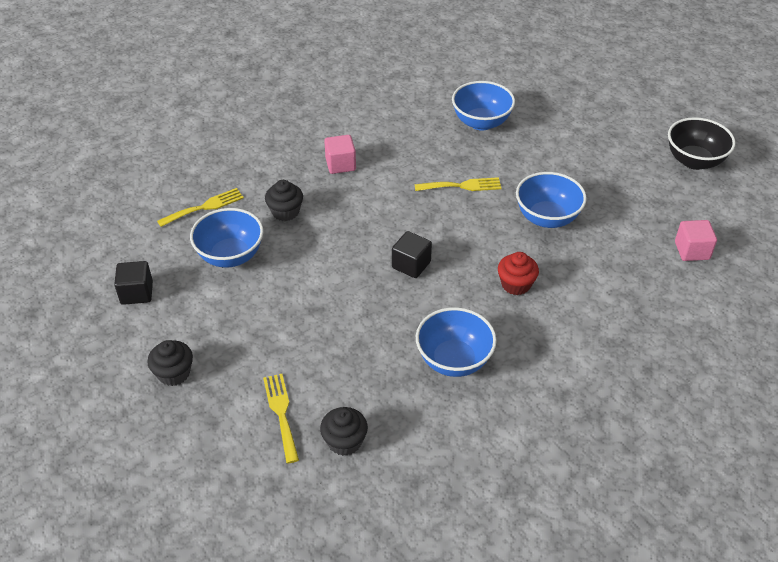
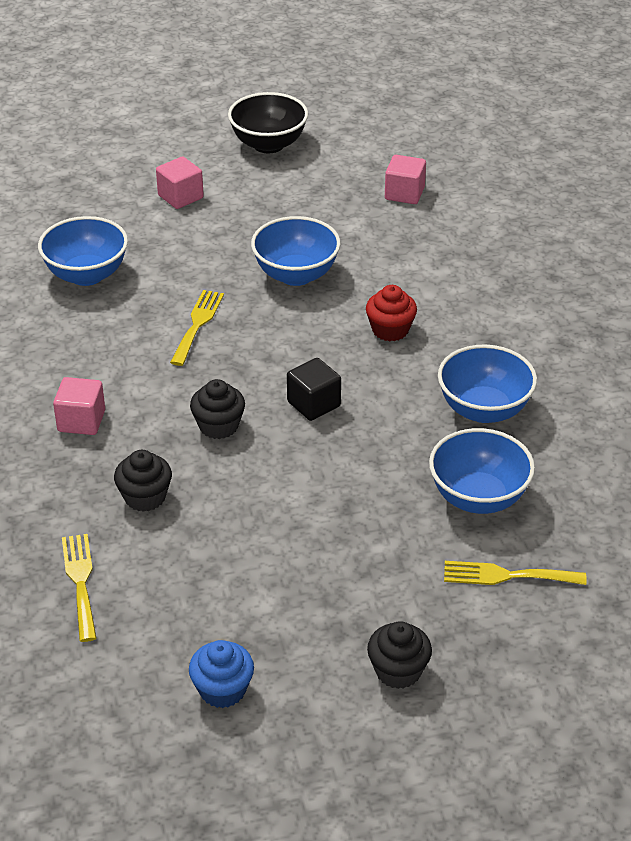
camera: 70 degrees left, 5 degrees down
black cube [114,261,153,305] -> blue cupcake [189,640,254,708]
blue bowl [190,208,263,268] -> blue bowl moved to [429,428,535,514]
black cupcake [320,407,368,456] -> black cupcake moved to [190,379,245,439]
none -> pink cube [156,156,204,209]

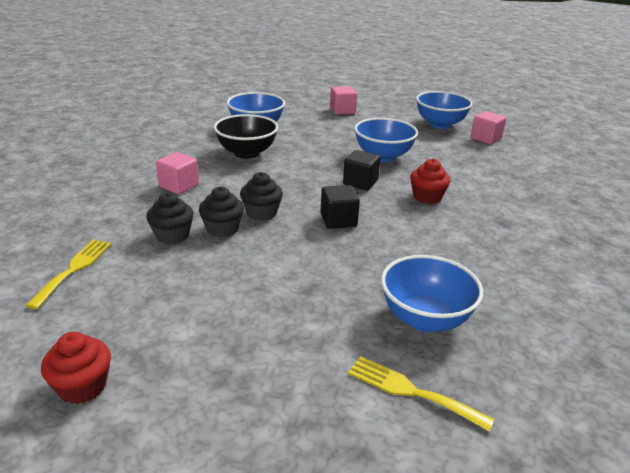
camera: 25 degrees right, 10 degrees down
yellow fork [170,290,224,366] -> none
blue cupcake [189,640,254,708] -> red cupcake [41,332,111,404]
black bowl [228,92,308,153] -> black bowl moved to [214,114,278,159]
black cupcake [367,621,432,689] -> black cupcake moved to [199,187,244,238]
blue bowl [438,344,537,423] -> blue bowl moved to [416,91,473,129]
none -> black cube [343,150,381,190]

